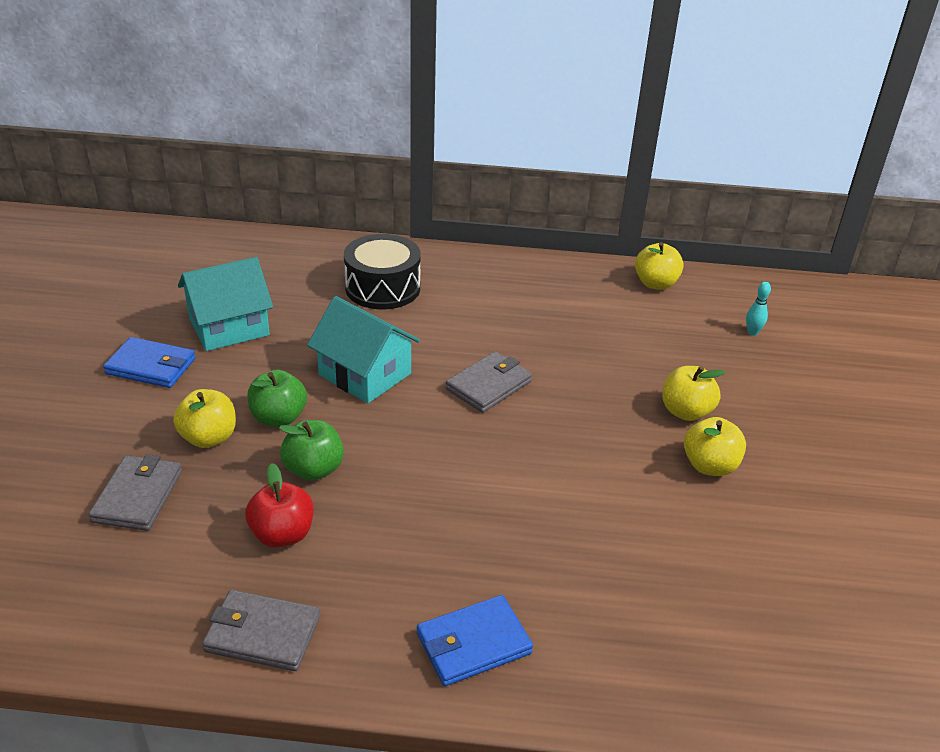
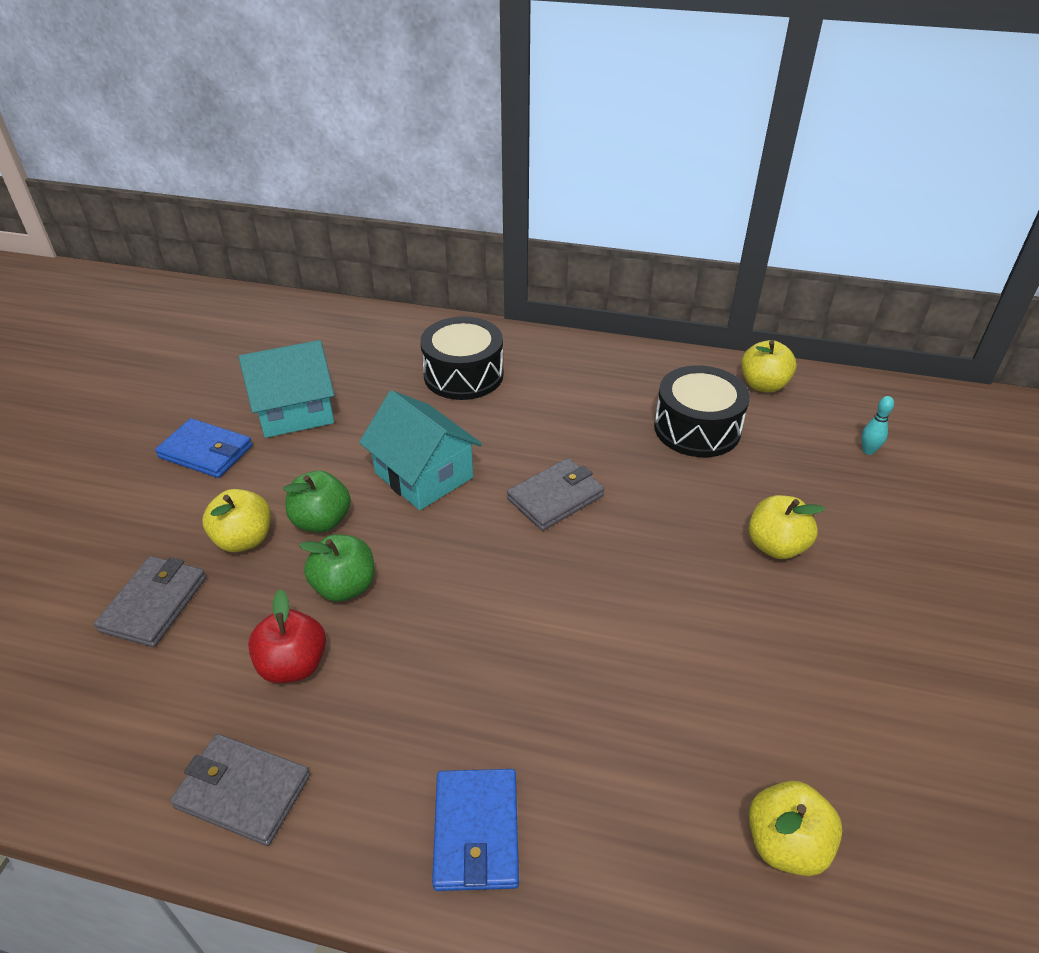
camera: 10 degrees right, 5 degrees up
blue wallet [417,595,533,686] -> blue wallet turned 75 degrees counterclockwise [432,769,519,891]
yellow apple [684,417,746,476] -> yellow apple moved to [749,781,842,876]
none -> black drum [654,365,750,457]

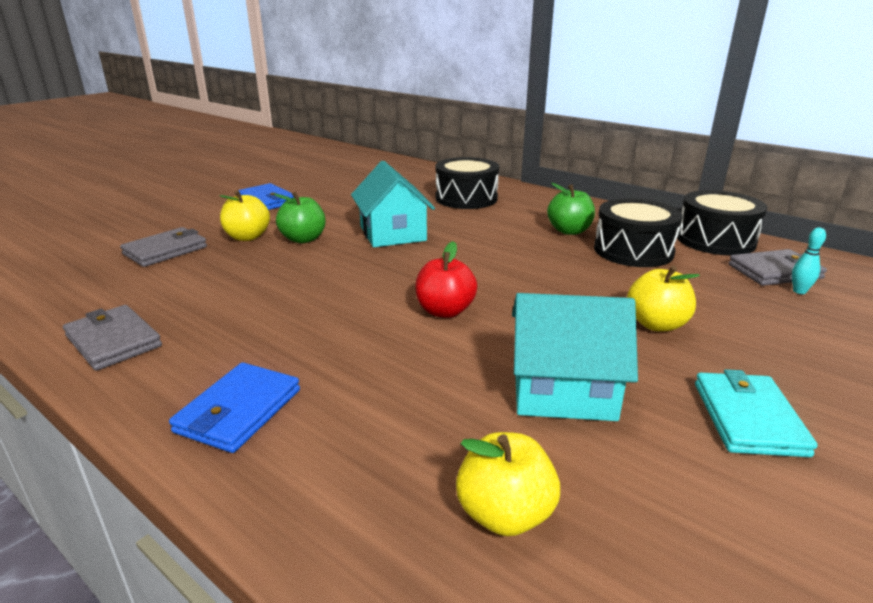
camera: 25 degrees right, 15 degrees down
turquoise house [239,340,334,438] -> turquoise house moved to [512,293,638,421]
red apple [248,589,326,683] -> red apple moved to [415,241,477,318]
green apple [299,534,374,602] -> green apple moved to [547,183,595,235]
grey wallet [507,458,605,531] -> grey wallet moved to [728,249,827,286]
yellow apple [741,340,796,393] -> black drum [677,190,768,256]
none -> turquoise wallet [695,369,818,457]

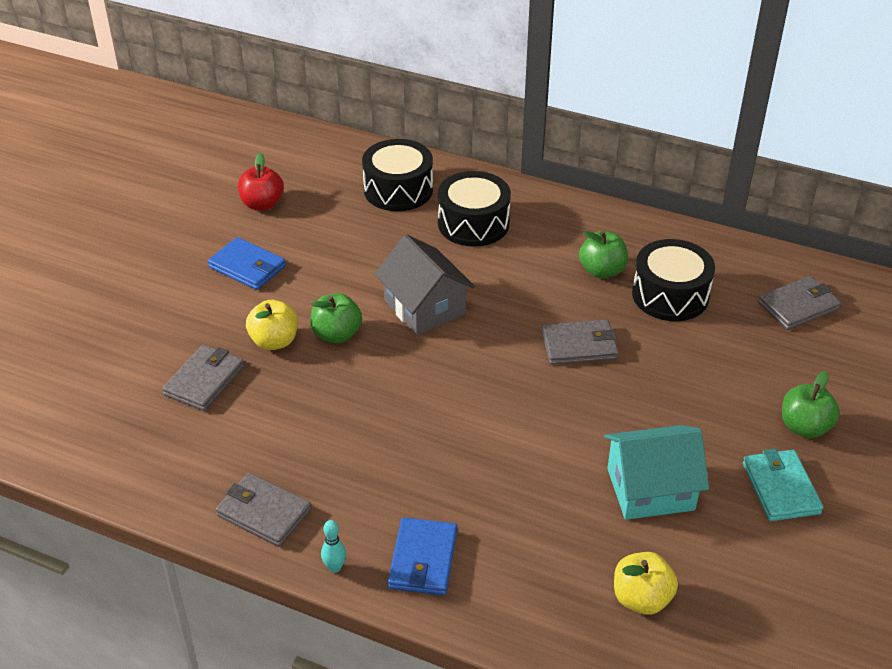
camera: 15 degrees left, 15 degrees up
turquoise house [351,161,435,247] -> grey house [375,234,475,336]
red apple [415,241,477,318] -> red apple moved to [238,153,284,211]
yellow apple [627,266,700,331] -> none
black drum [677,190,768,256] -> black drum moved to [362,139,433,211]
turquoise bowling pin [792,227,826,294] -> turquoise bowling pin moved to [321,520,346,573]
none -> grey wallet [542,319,619,365]
none -> green apple [782,371,840,438]

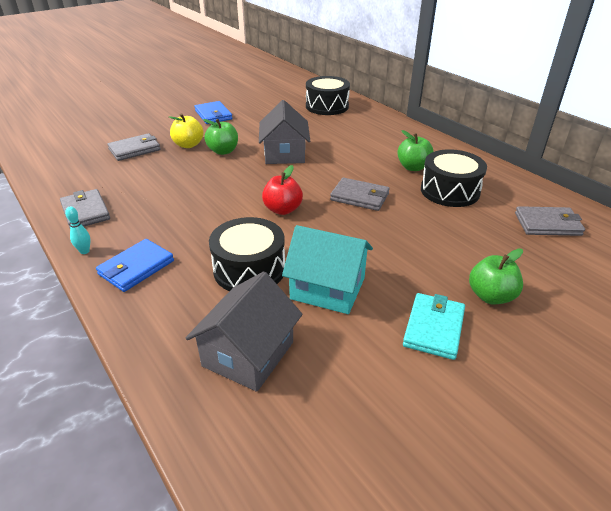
camera: 30 degrees right, 5 degrees down
red apple [238,153,284,211] -> red apple moved to [262,165,303,215]
black drum [438,171,511,247] -> black drum moved to [209,217,285,291]
yellow apple [614,552,678,615] -> grey house [186,272,303,392]

